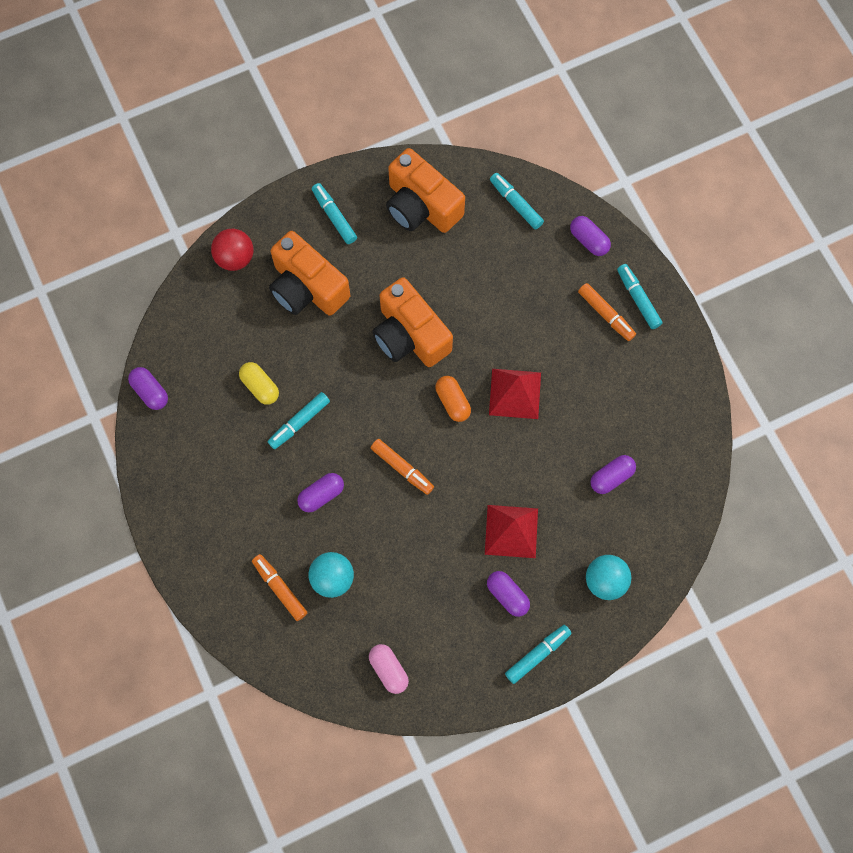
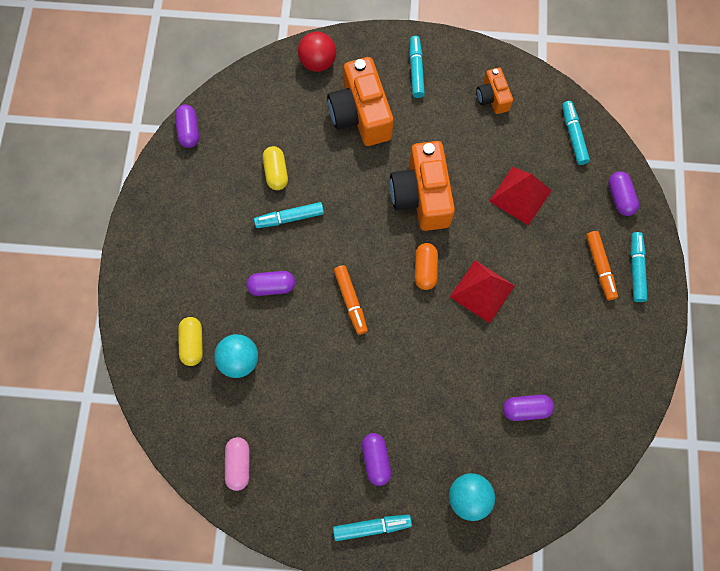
camera: 30 degrees right, 0 degrees up
orange marker [252,554,307,621] -> yellow capsule [178,317,203,366]
orange camera [386,148,465,233] -> orange camera [476,67,513,114], size x0.53
red pyramid [485,505,538,558] -> red pyramid moved to [489,167,552,226]

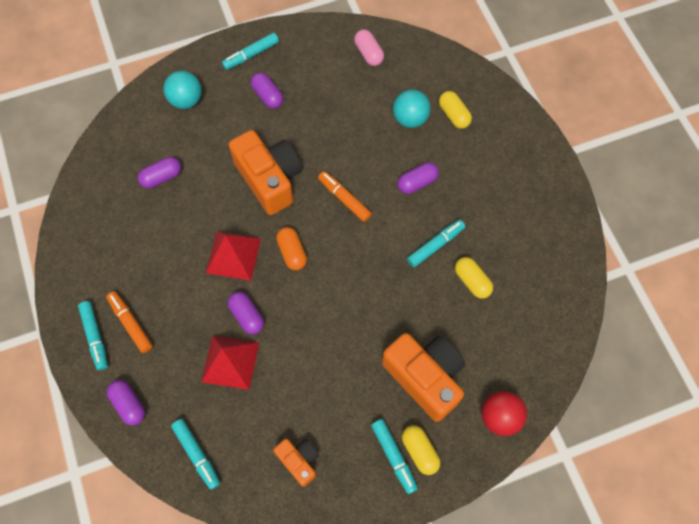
camera: 155 degrees right, 5 degrees down
purple capsule [175,105,199,148] -> purple capsule moved to [228,291,264,335]
orange camera [390,141,455,231] -> orange camera moved to [229,130,302,215]
none -> yellow capsule [402,425,441,475]

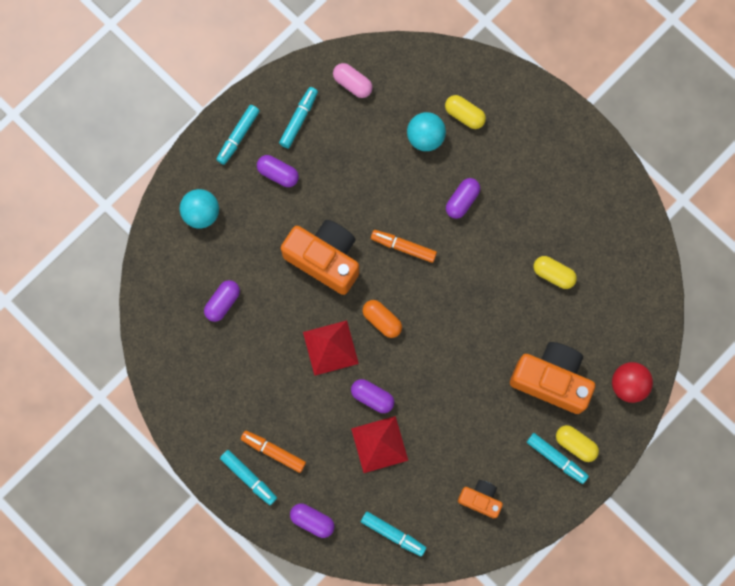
camera: 25 degrees left, 10 degrees up
turquoise marker [407,219,465,267] -> turquoise marker moved to [279,87,318,148]

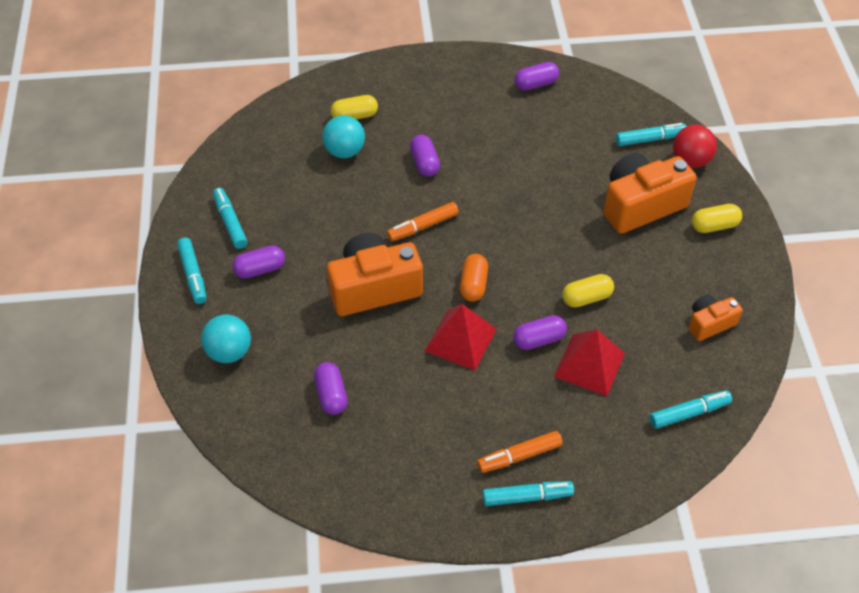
camera: 50 degrees left, 25 degrees down
purple capsule [290,503,334,538] -> purple capsule moved to [515,62,559,91]
pink capsule [333,63,373,98] -> none
orange capsule [363,300,402,338] -> orange capsule turned 75 degrees counterclockwise [460,254,488,302]
turquoise marker [527,433,589,484] -> turquoise marker moved to [615,123,687,146]
yellow capsule [533,256,577,289] -> yellow capsule moved to [562,274,614,308]

